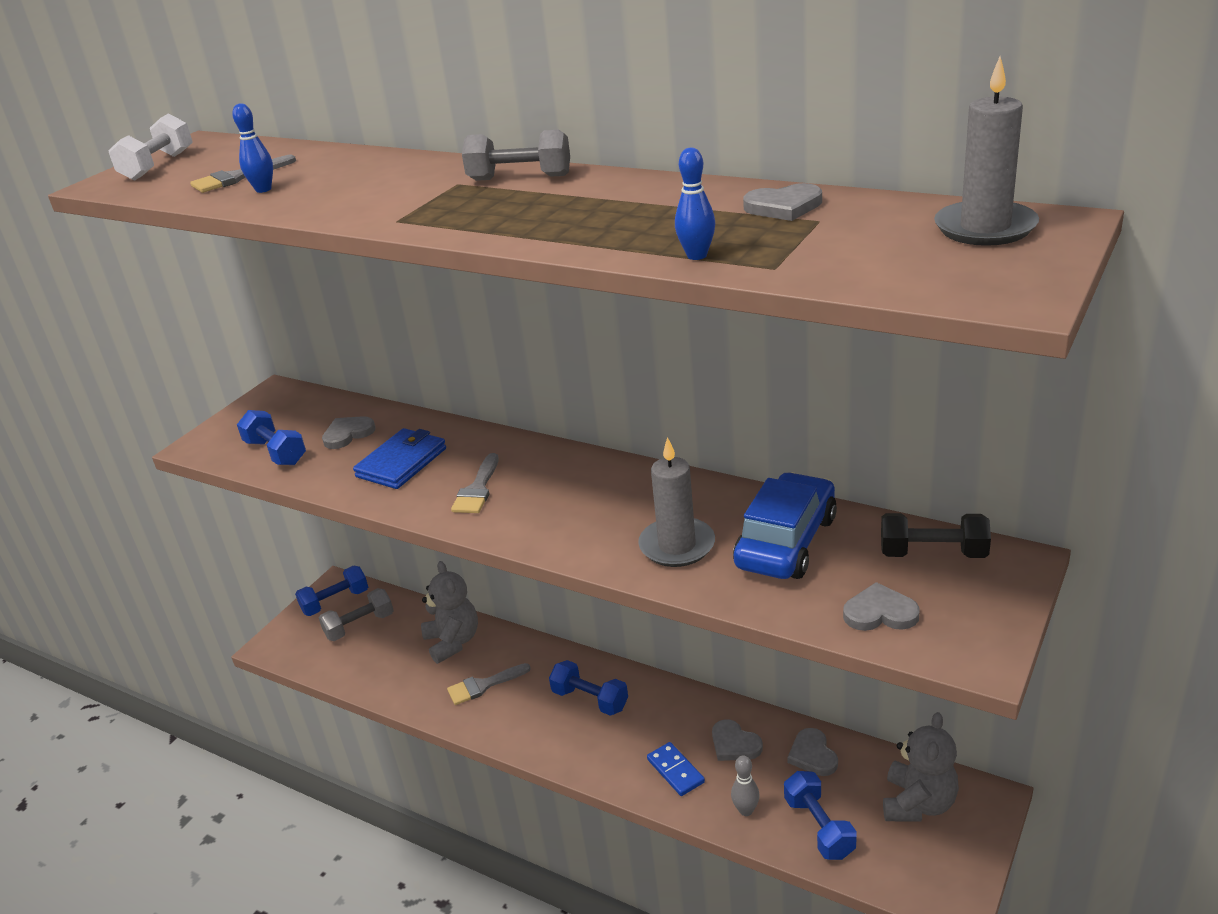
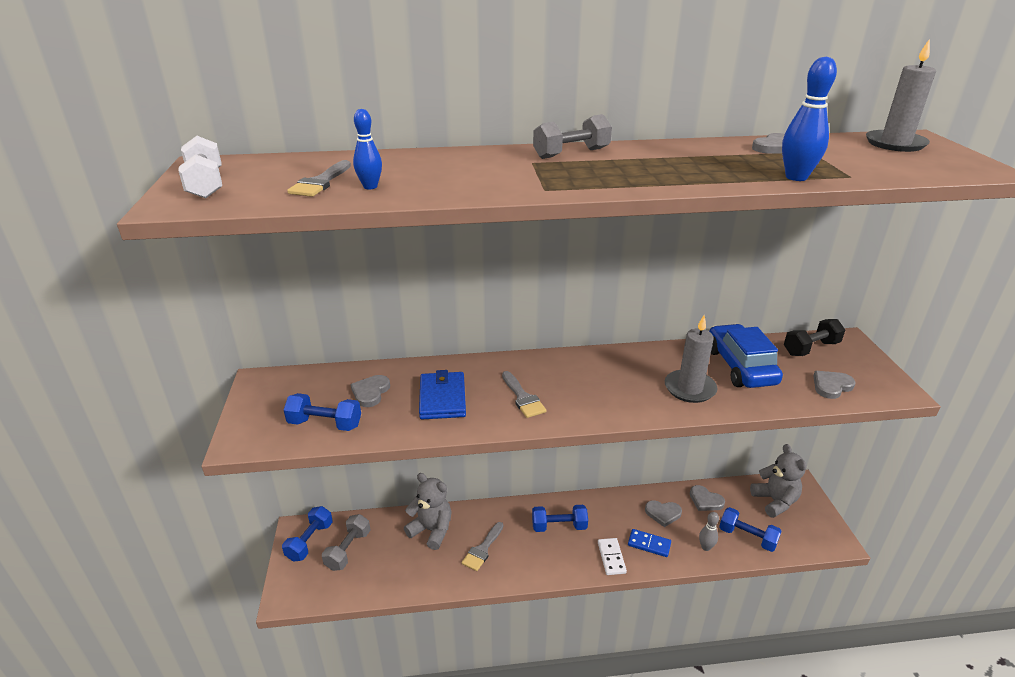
camera: 40 degrees left, 0 degrees up
blue bowling pin [675,147,715,260] -> blue bowling pin [782,56,837,181], size x1.54
none -> white domino [598,538,627,575]

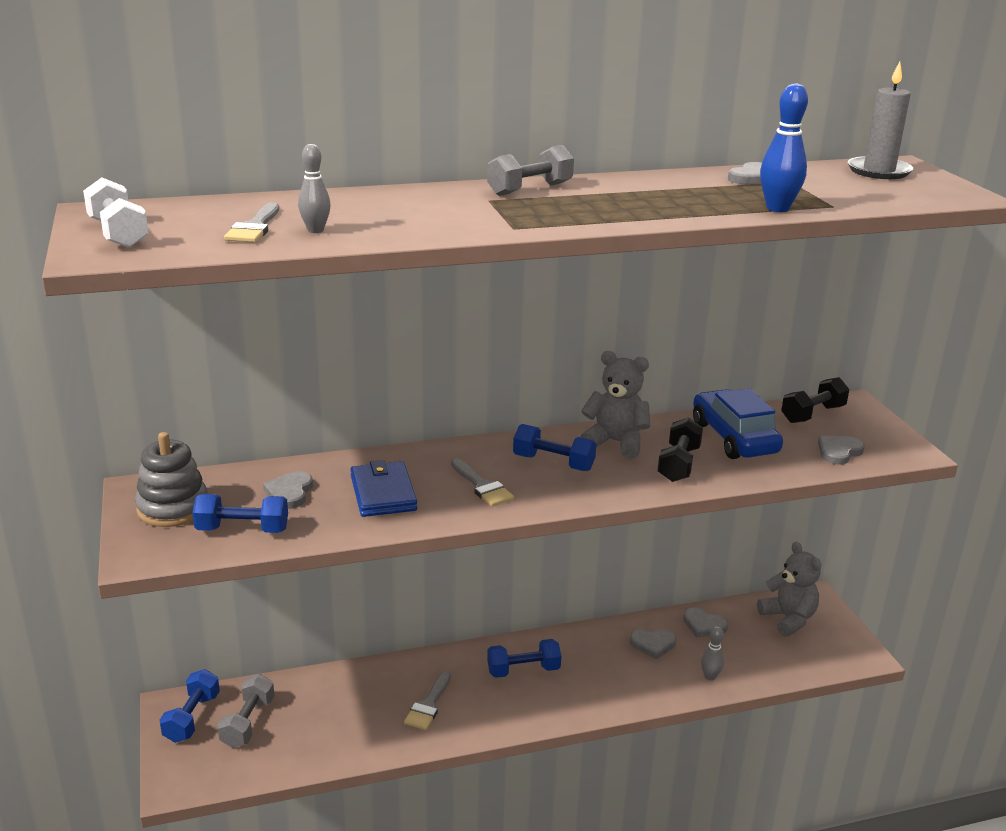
camera: 10 degrees left, 5 degrees down
blue bowling pin [353,109,382,189] -> grey bowling pin [298,144,331,233]
grey teddy bear [404,473,451,550] -> grey teddy bear moved to [581,351,650,459]
white domino [598,538,627,575] -> none
blue domino [628,529,671,557] -> none
grey candle [665,315,717,403] -> black dumbbell [658,417,703,482]
blue dumbbell [719,507,782,552] -> blue dumbbell moved to [513,424,596,471]
none -> grey stacking toy [135,432,208,527]

